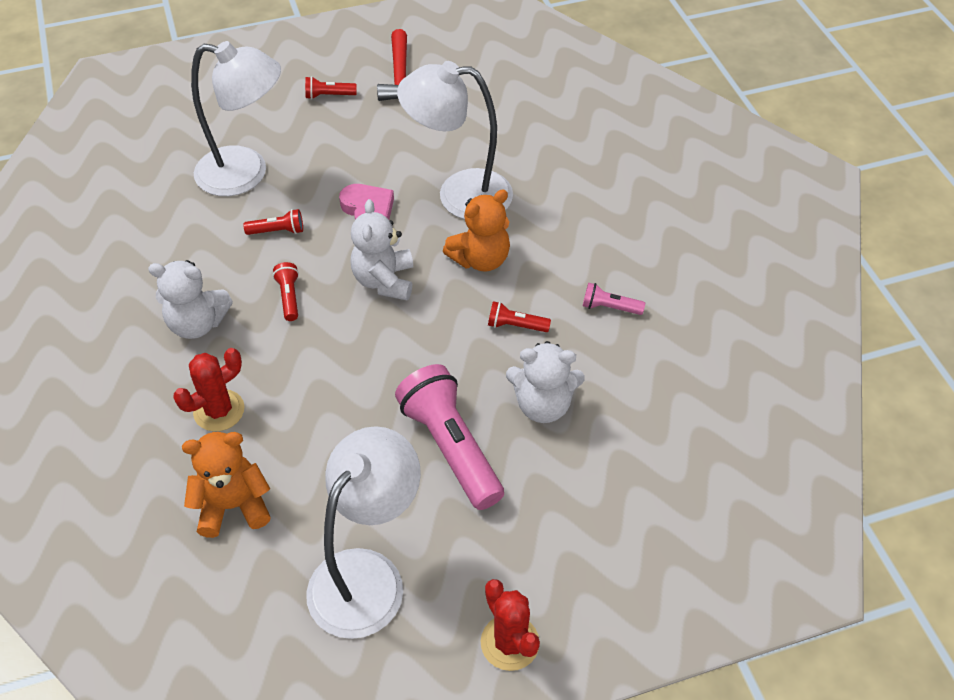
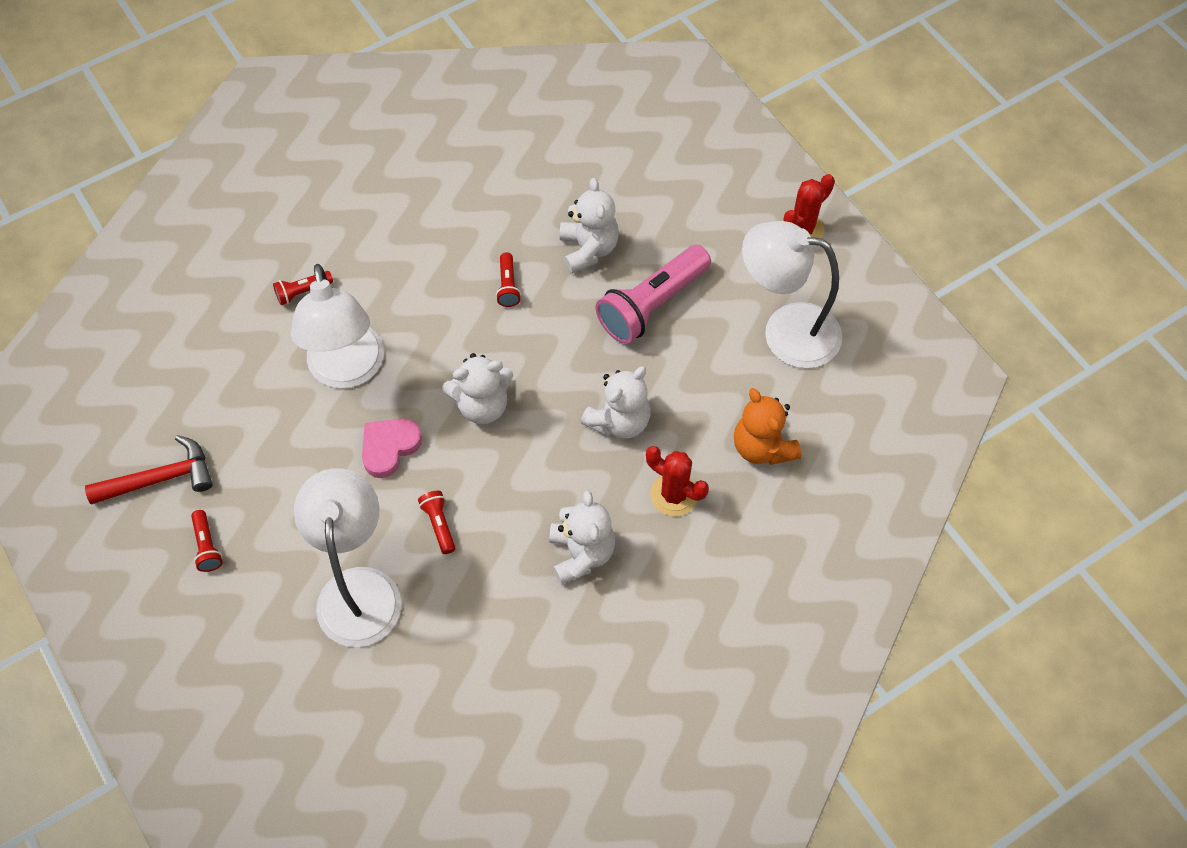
camera: 105 degrees left, 10 degrees up
red flashlight [273,262,299,321] -> red flashlight moved to [273,271,333,305]
orange teddy bear [443,189,510,272] -> none
pink flashlight [583,282,645,315] -> none
none -> white teddy bear [580,366,651,439]

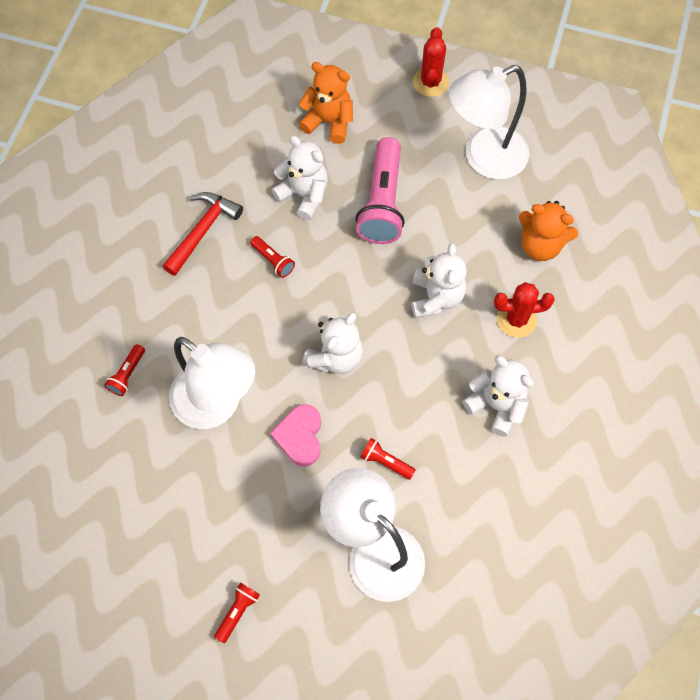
camera: 40 degrees left, 5 degrees up
red hammer [85,435,213,504] -> red hammer moved to [162,192,243,276]
red flashlight [191,510,223,572] -> red flashlight turned 90 degrees counterclockwise [214,583,260,643]
none -> orange teddy bear [299,62,353,144]

